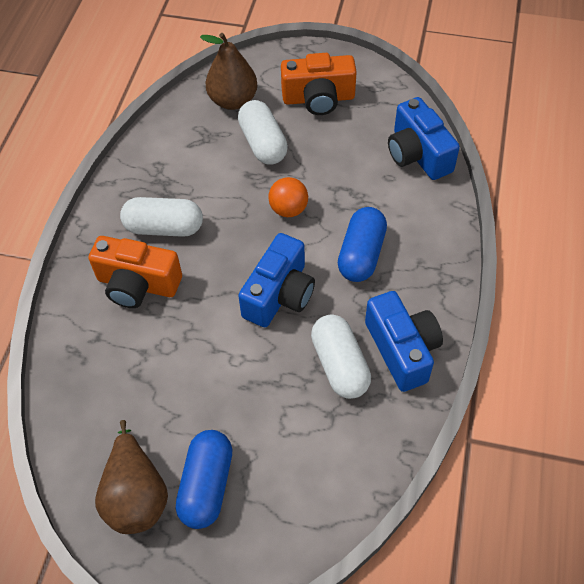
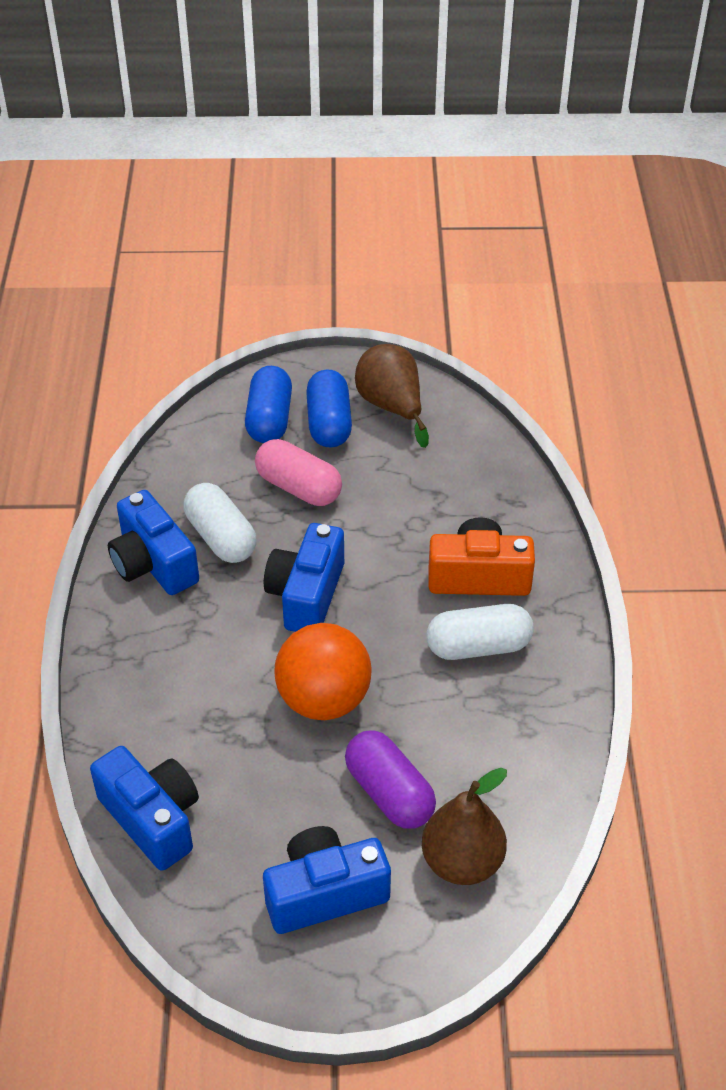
camera: 165 degrees right, 10 degrees down
white capsule [238,100,288,164] -> purple capsule [345,730,436,829]
orange ball [268,177,308,217] -> orange ball [274,623,371,720], size x1.76
orange camera [281,53,357,115] -> blue camera [263,826,391,934]
blue capsule [338,207,387,282] -> blue capsule moved to [245,366,292,443]
none -> pink capsule [255,439,342,506]

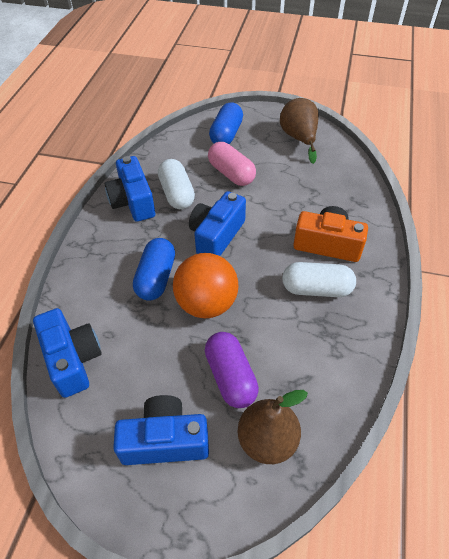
camera: 15 degrees right, 5 degrees up
blue capsule [306,369,352,447] -> blue capsule moved to [133,238,175,301]

